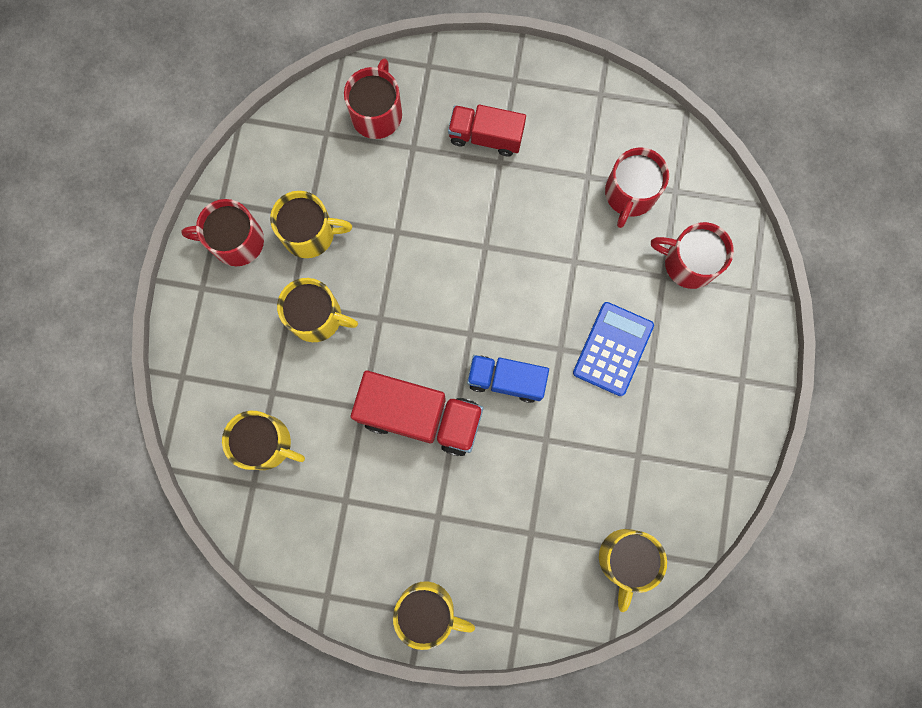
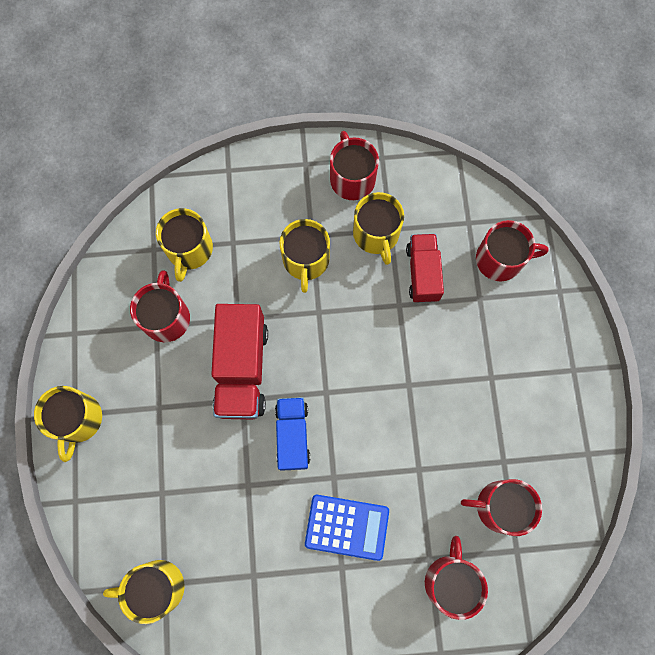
camera: 75 degrees right, 5 degrees down
red truck [448,104,526,157] -> red truck moved to [406,234,444,303]
none -> red mug [130,270,190,342]

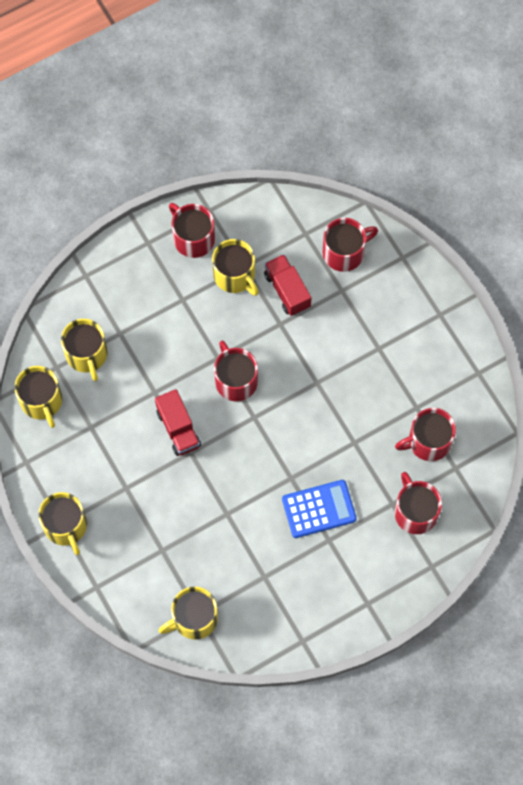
camera: 25 degrees left, 5 degrees down
red mug [130,270,190,342] -> red mug moved to [214,341,258,401]
red truck [211,304,268,419] -> red truck [155,389,201,456], size x0.64
blue truck [275,397,310,471] -> none
yellow mug [279,219,330,293] -> yellow mug moved to [14,366,62,428]

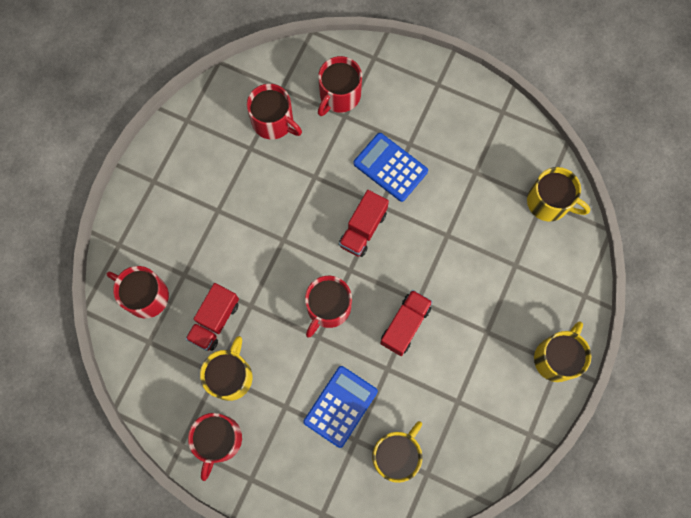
camera: 125 degrees left, 5 degrees up
yellow mug [14,366,62,428] -> none
none -> blue calculator [303,366,378,448]
none -> red truck [339,190,389,257]

